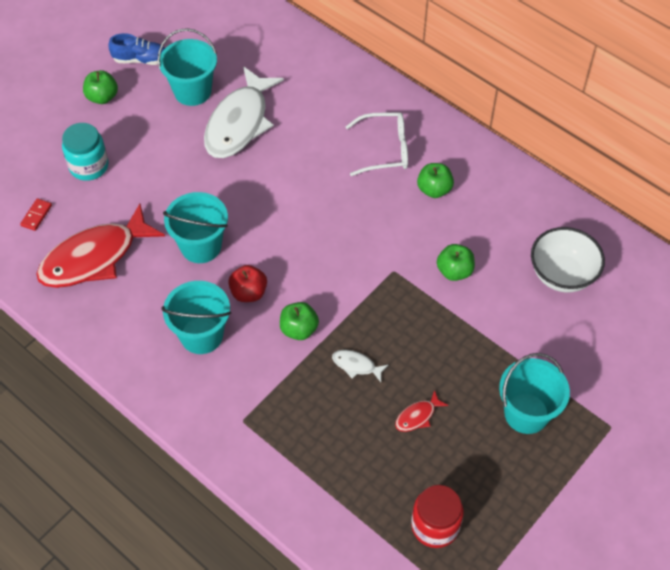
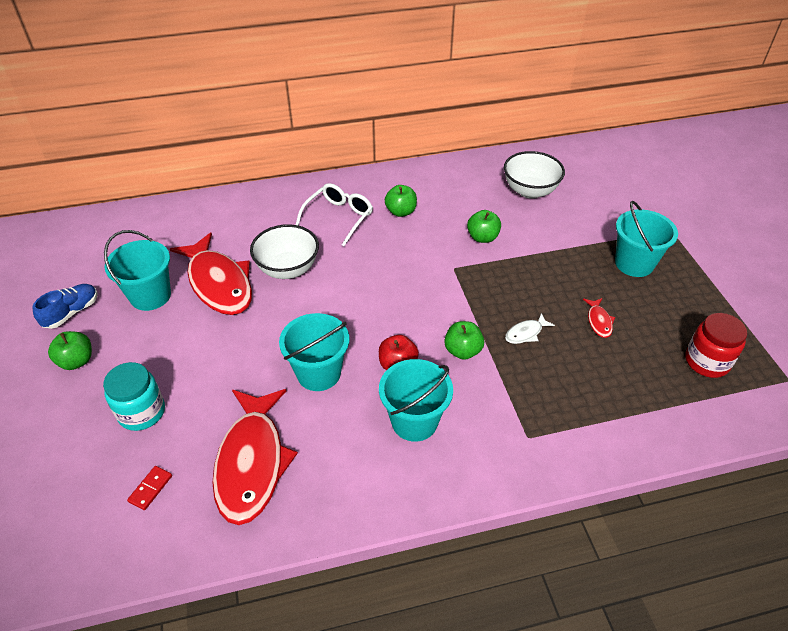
camera: 55 degrees left, 10 degrees down
red domino [20,198,52,231] -> red domino turned 60 degrees clockwise [127,466,172,510]
white fish [204,66,284,158] -> red fish [170,232,252,315]
none -> white bowl [250,224,319,279]

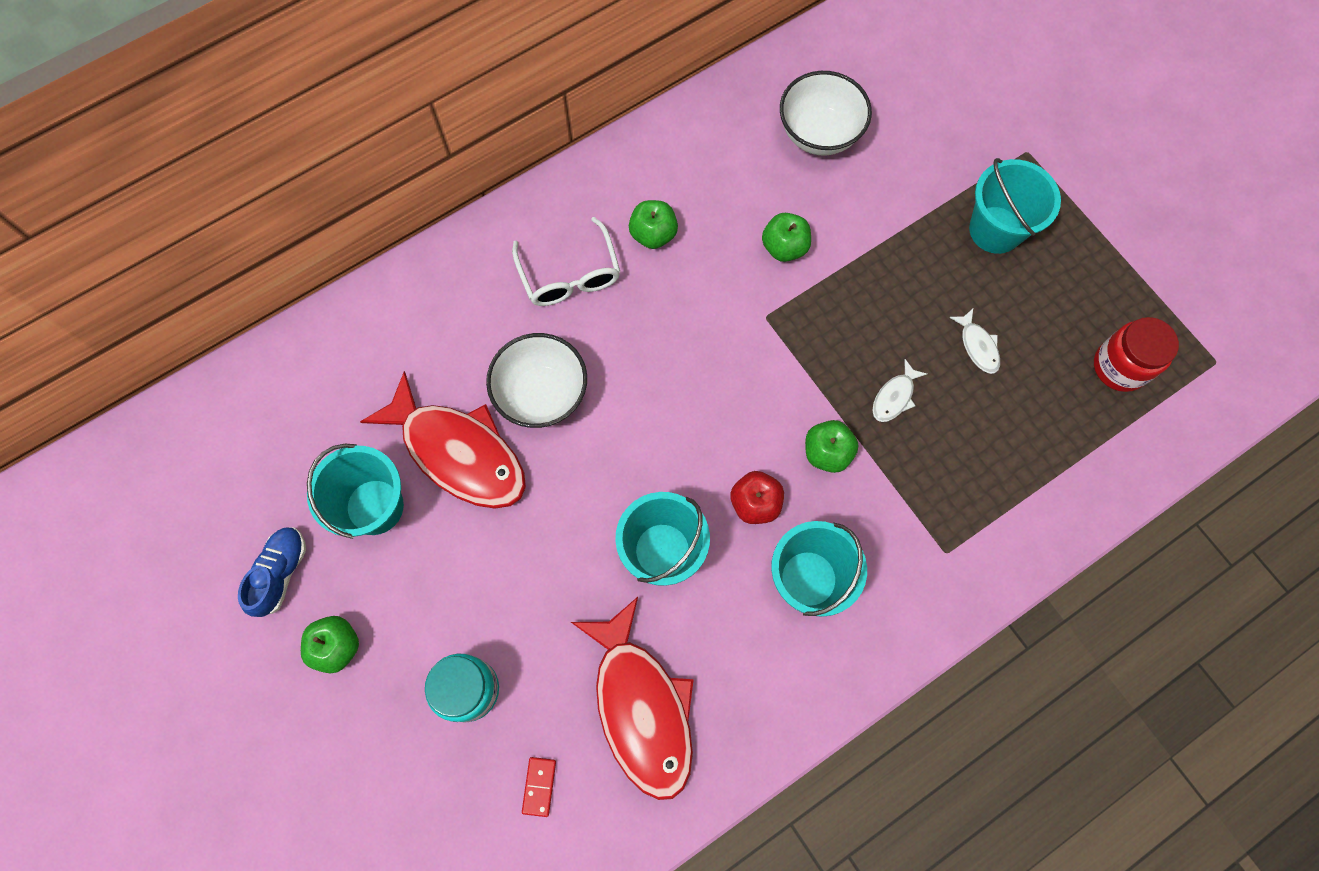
camera: 20 degrees left, 25 degrees up
white glasses [296,183,373,246] -> white glasses turned 150 degrees clockwise [512,217,620,306]
red fish [583,298,615,338] -> white fish [949,309,1000,374]

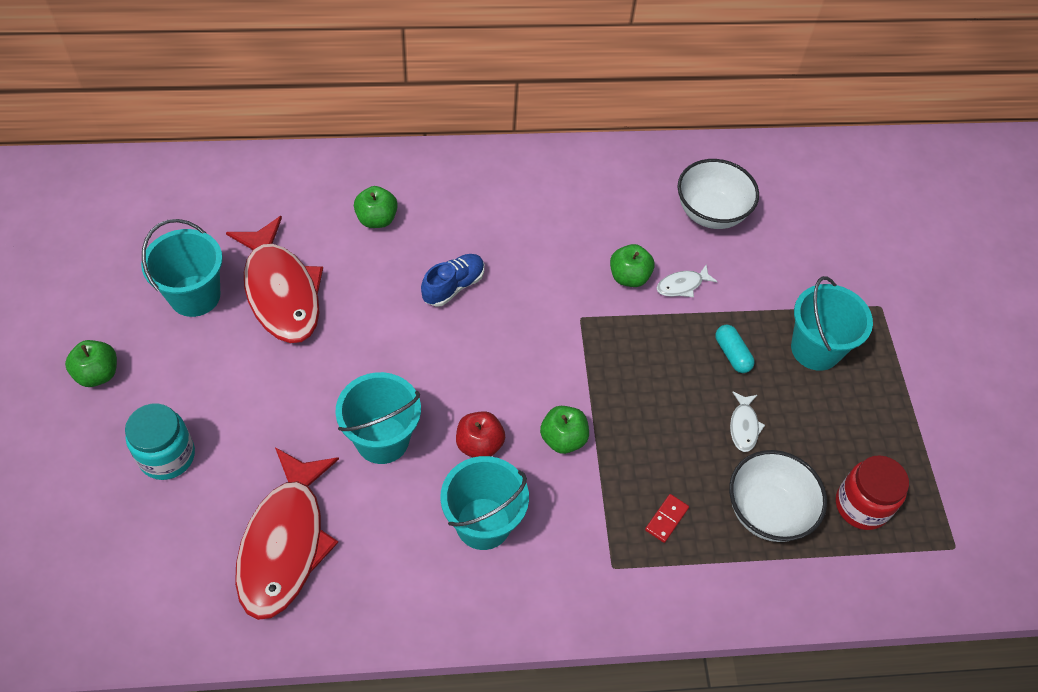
camera: 25 degrees right, 15 degrees down
blue shoe [238,528,306,617] -> blue shoe moved to [421,254,484,307]
white bowl [486,333,587,428] -> white bowl moved to [729,450,827,542]
white glasses [512,217,620,306] -> none
red domino [522,757,556,817] -> red domino moved to [645,494,689,543]
green apple [629,200,678,249] -> green apple moved to [354,186,398,228]
white fish [872,359,927,422] -> white fish moved to [656,265,718,297]
none -> turquoise capsule [716,325,755,373]

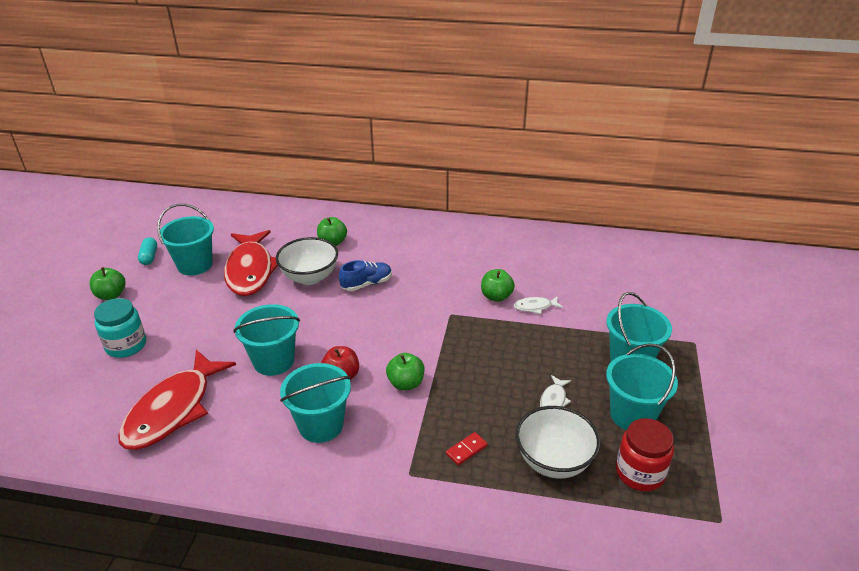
camera: 20 degrees right, 20 degrees down
white bowl [678,159,759,229] -> white bowl moved to [276,237,338,285]
turquoise capsule [716,325,755,373] -> turquoise capsule moved to [138,237,157,265]
none -> turquoise bucket [606,343,678,430]

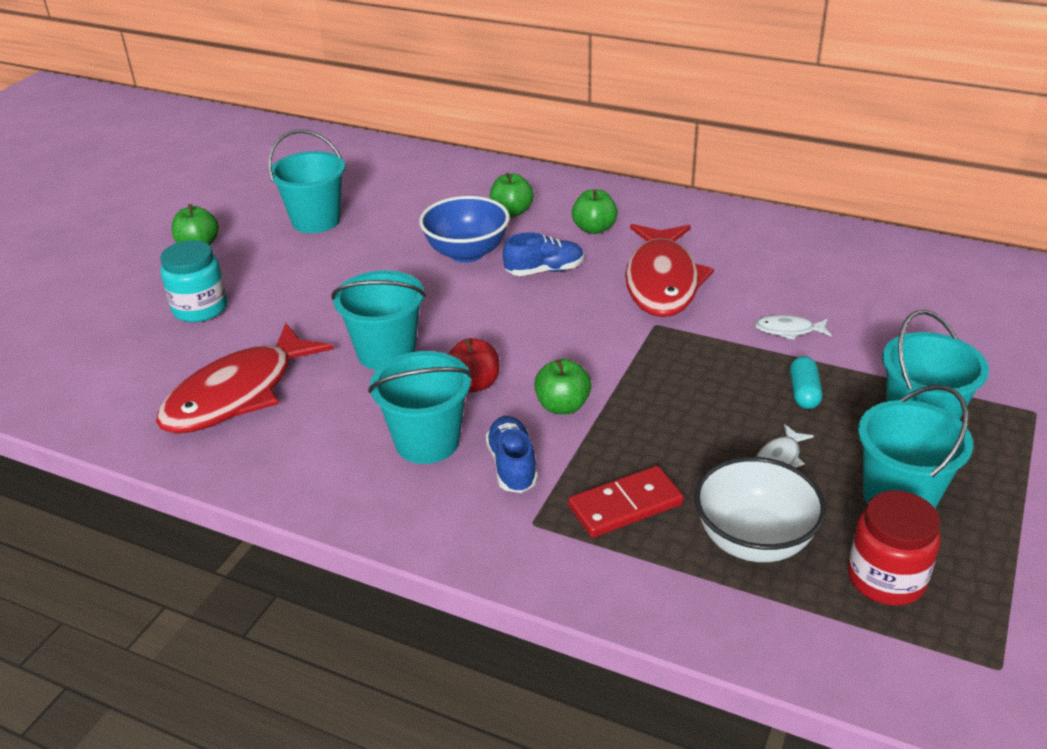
camera: 15 degrees right, 0 degrees up
turquoise capsule [138,237,157,265] -> turquoise capsule moved to [790,356,822,409]
red fish [224,230,278,296] -> red fish moved to [625,224,714,317]
white bowl [276,237,338,285] -> blue bowl [419,196,510,263]
red domino [446,432,488,466] -> red domino [568,466,684,538], size x1.76
green apple [481,269,515,302] -> green apple moved to [572,189,618,234]
none -> blue shoe [485,416,538,493]

